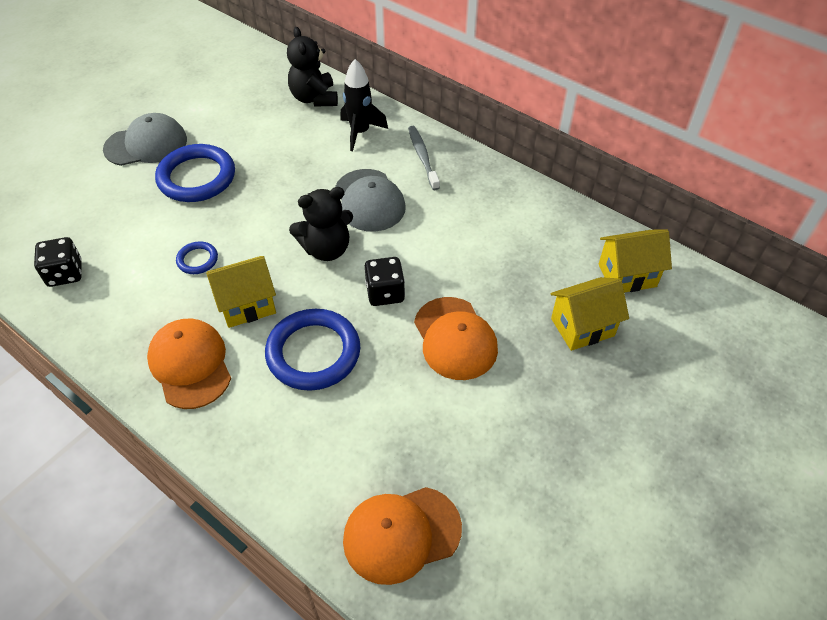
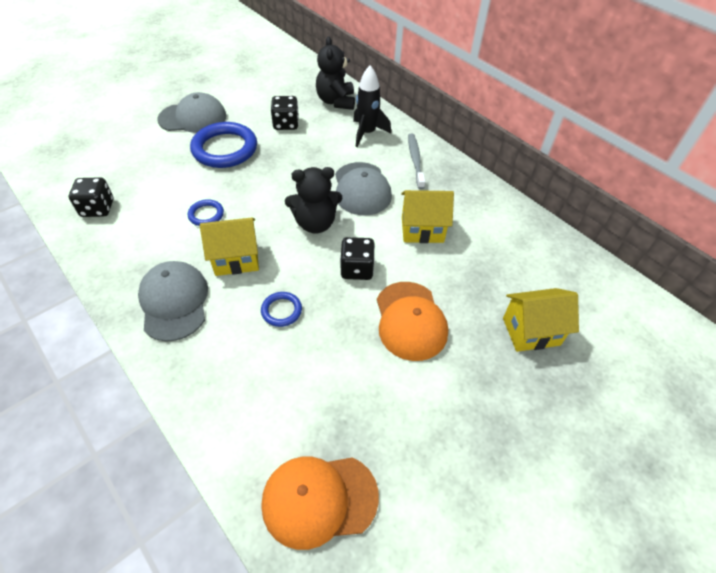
camera: 10 degrees right, 0 degrees up
orange cap [147,318,231,409] -> grey cap [138,261,208,342]
blue ring [265,309,360,391] -> blue ring [261,292,302,327], size x0.48
yellow house [599,229,672,292] -> yellow house moved to [401,190,454,243]
none -> black dice [271,96,299,130]

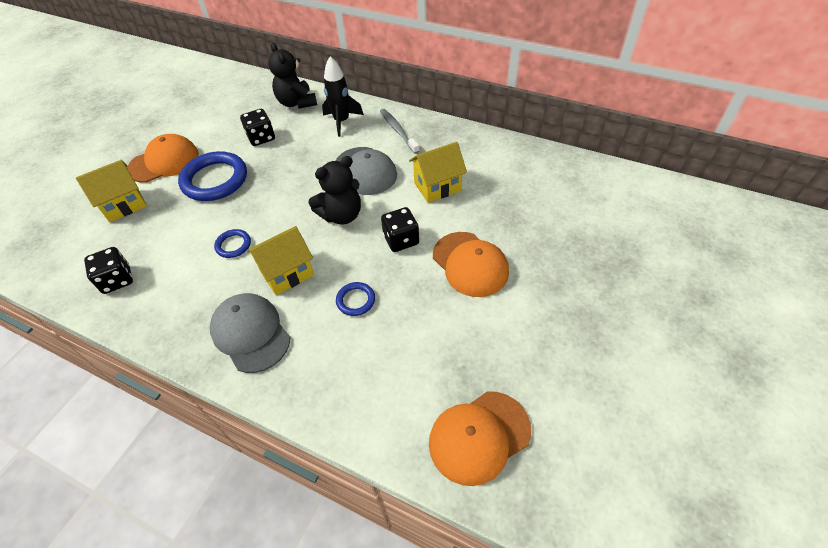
camera: 20 degrees left, 0 degrees up
grey cap [157,92,226,133] -> orange cap [127,134,199,183]
yellow house [503,288,579,352] -> yellow house moved to [76,160,147,222]

